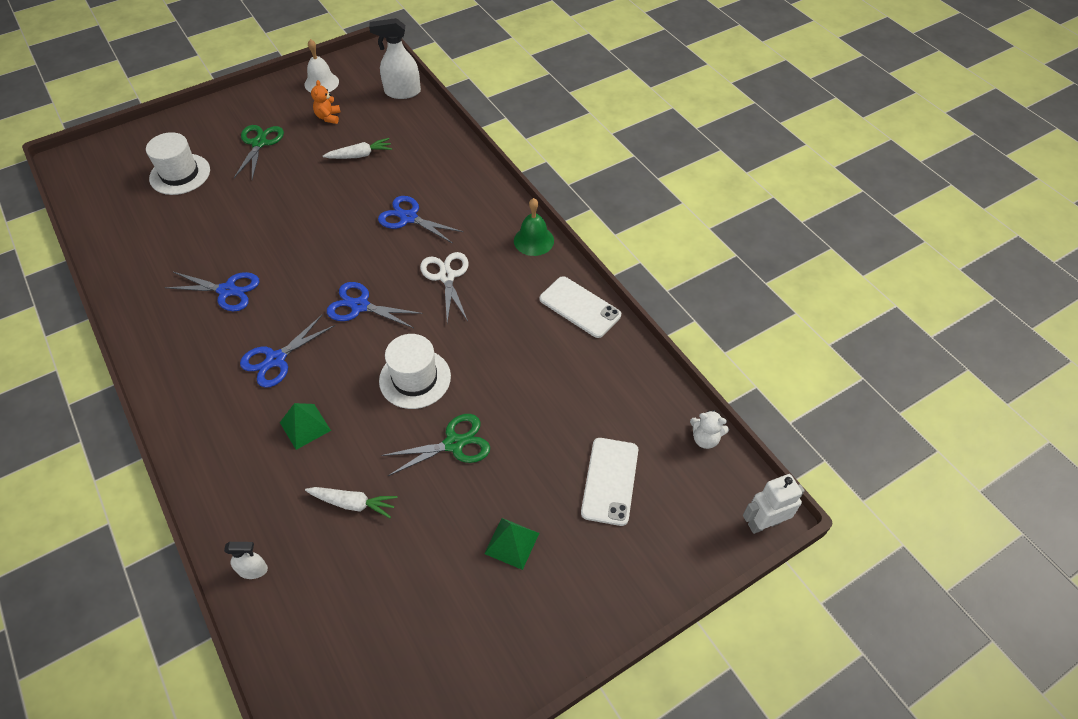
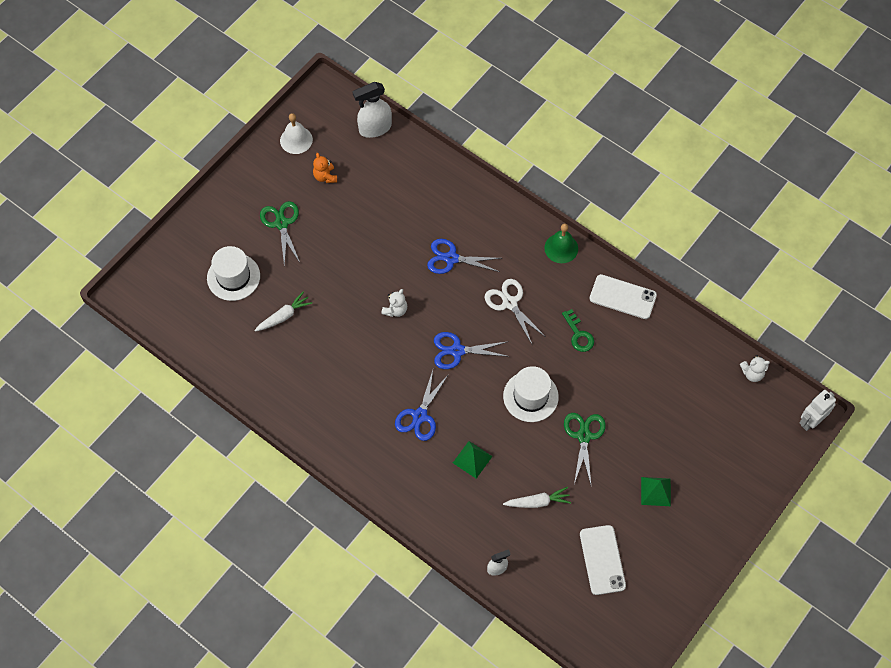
camera: 20 degrees left, 10 degrees up
blue scissors [164,272,259,311] -> none
white carrot [323,138,392,159] -> white carrot moved to [254,292,312,332]
green scissors [381,414,490,476] -> green scissors turned 45 degrees counterclockwise [564,413,606,484]
white phone [581,438,638,526] -> white phone moved to [580,525,626,595]
none -> white teddy bear [381,289,407,317]
none -> green key [562,309,594,352]

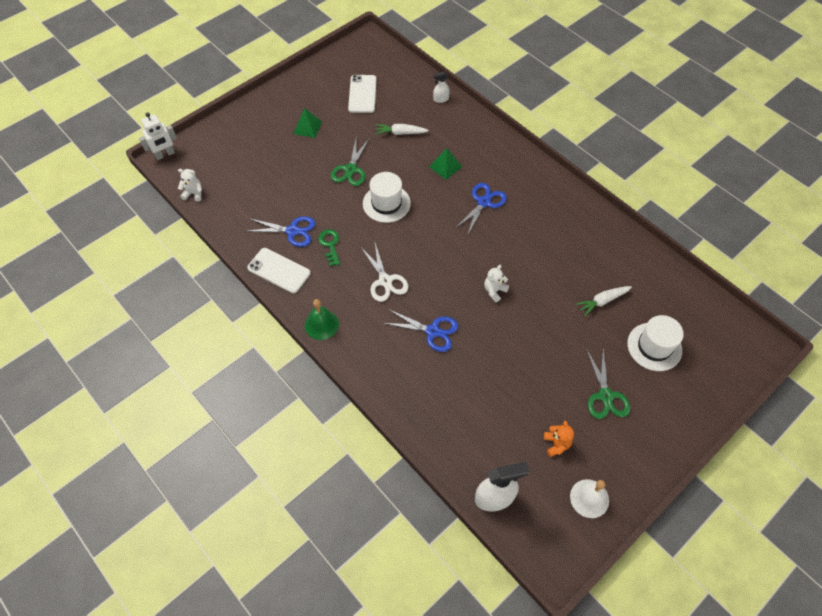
camera: 170 degrees left, 5 degrees down
blue scissors [434,332,510,369] -> blue scissors moved to [247,216,315,247]

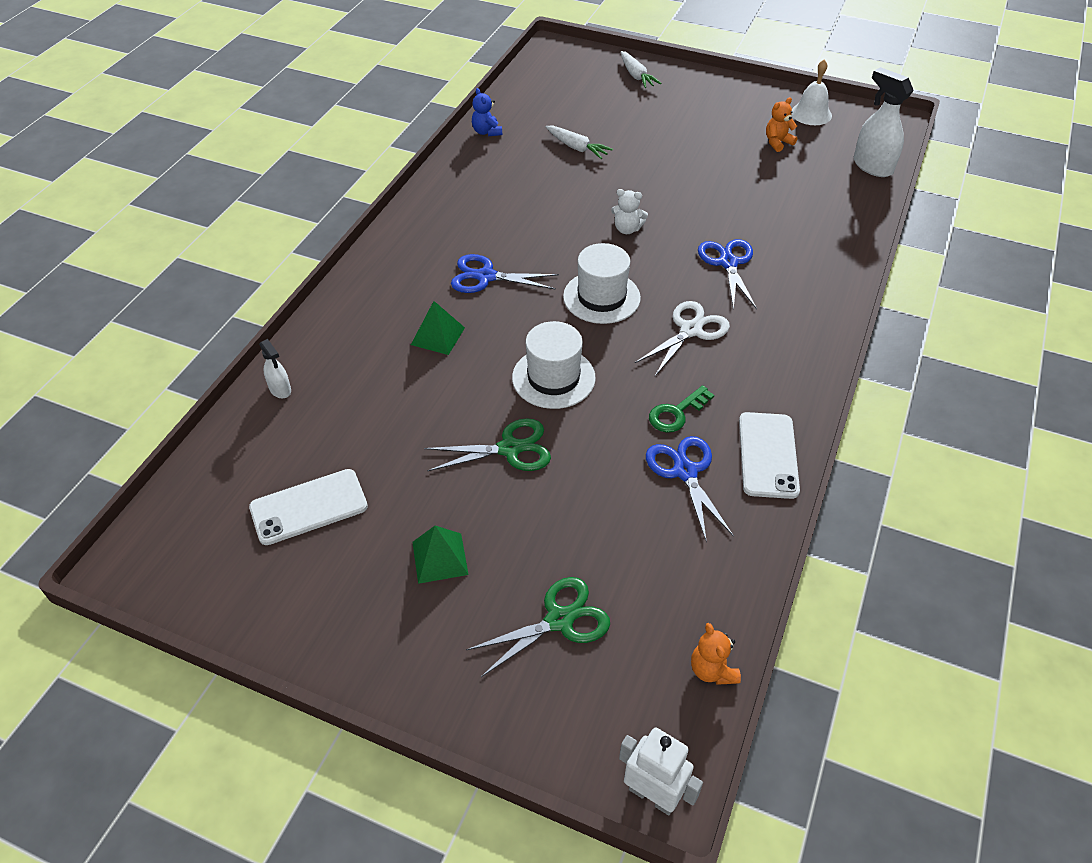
camera: 115 degrees left, 10 degrees down
white teddy bear [178,169,202,202] -> orange teddy bear [691,623,741,685]
green bell [305,299,339,340] -> none
white carrot [375,124,429,135] -> white carrot moved to [621,51,662,88]
green scissors [587,349,630,419] -> green scissors moved to [466,577,610,677]
white hat [627,315,684,371] -> white hat moved to [563,243,641,324]
none -> blue teddy bear [472,88,502,136]

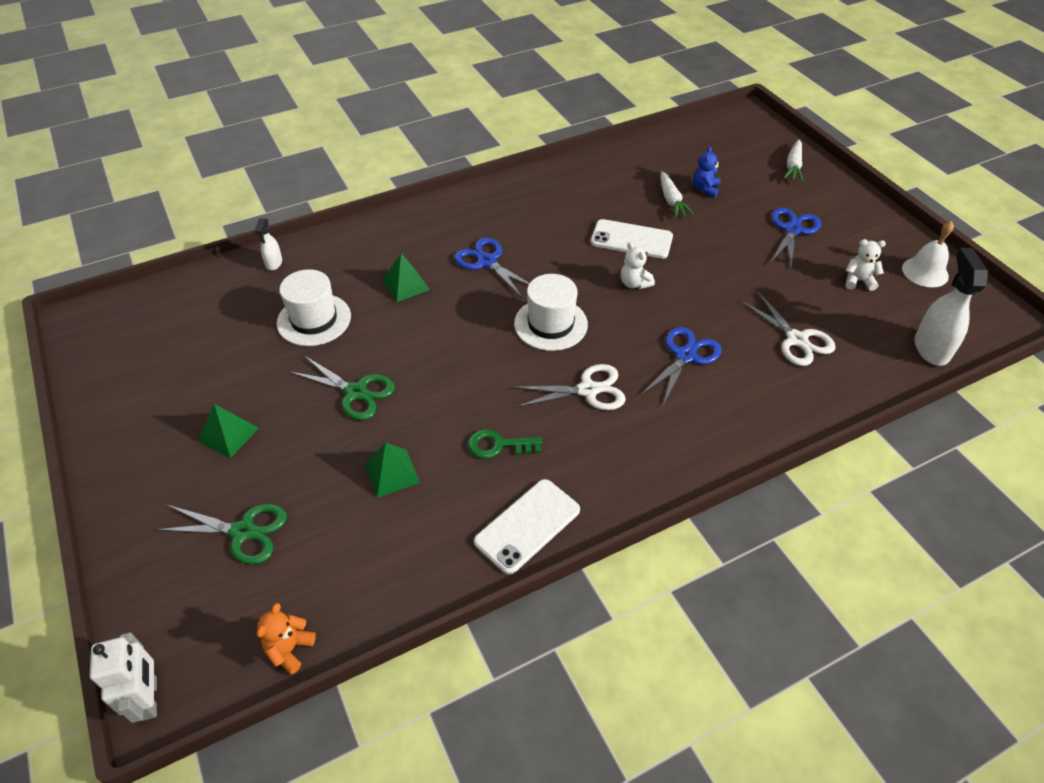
camera: 40 degrees right, 0 degrees up
white phone [249,469,368,545] -> white phone moved to [591,219,673,259]
blue teddy bear [472,88,502,136] -> blue teddy bear moved to [693,146,721,197]
white hat [512,321,596,409] -> white hat moved to [277,269,351,346]
blue scissors [646,436,734,542] -> blue scissors moved to [770,208,821,267]
orange teddy bear [766,97,798,152] -> white teddy bear [846,239,886,291]
none -> green pyramid [365,443,420,498]
none -> white scissors [741,292,836,366]

